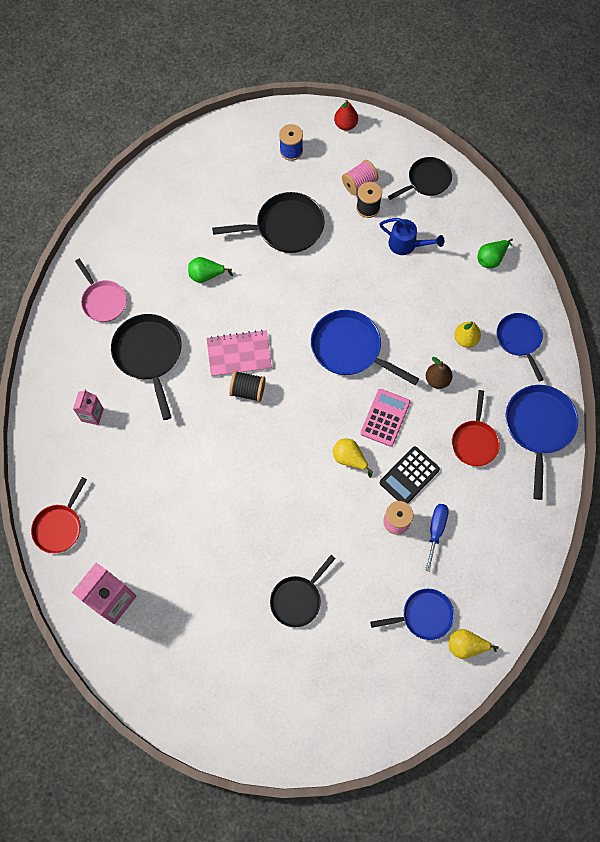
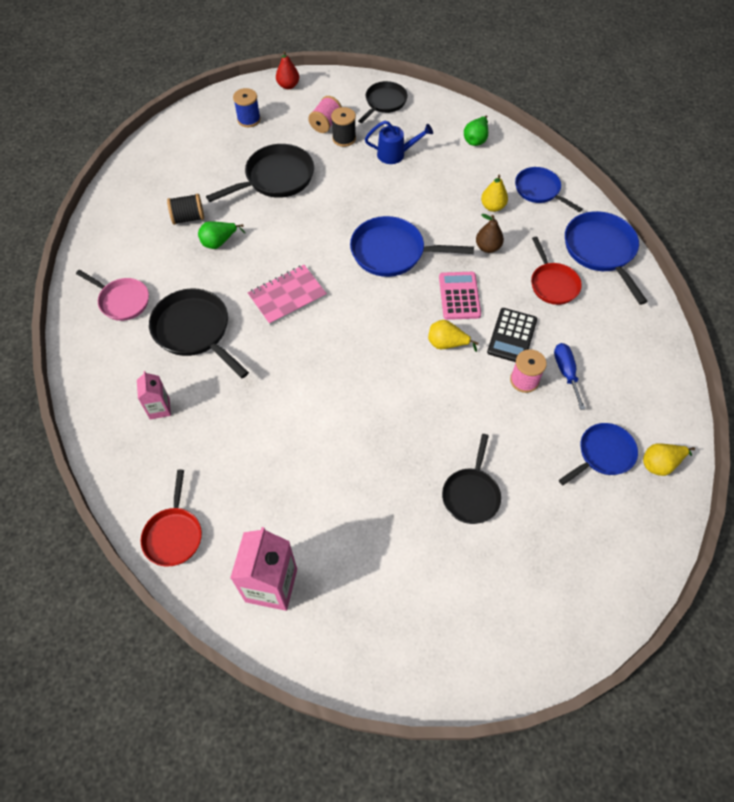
camera: 25 degrees left, 10 degrees down
black spool [229,371,265,402] -> black spool moved to [167,194,204,225]

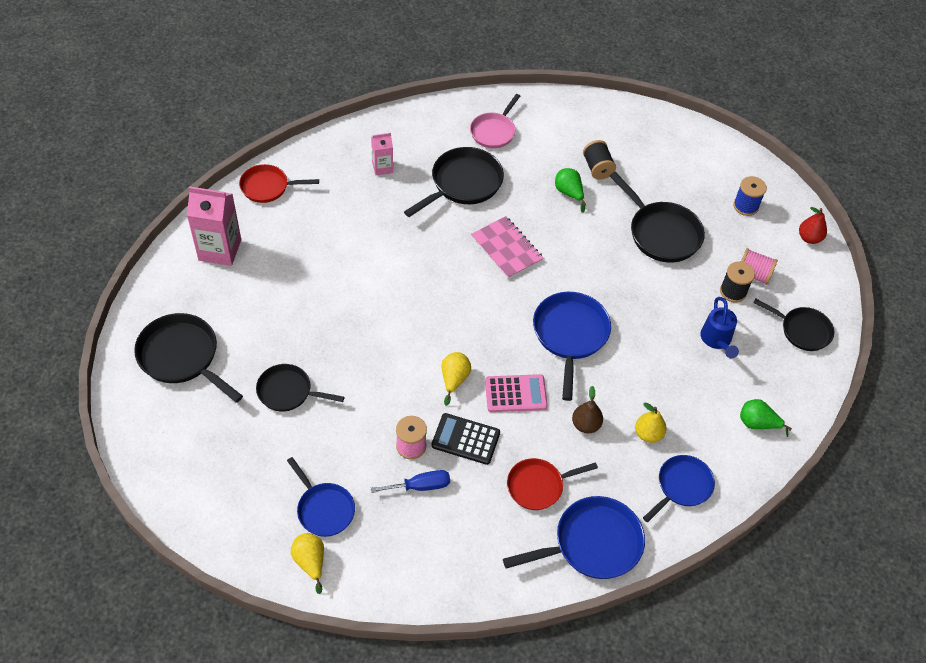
camera: 85 degrees right, 5 degrees down
none -> black pan [134,313,243,403]

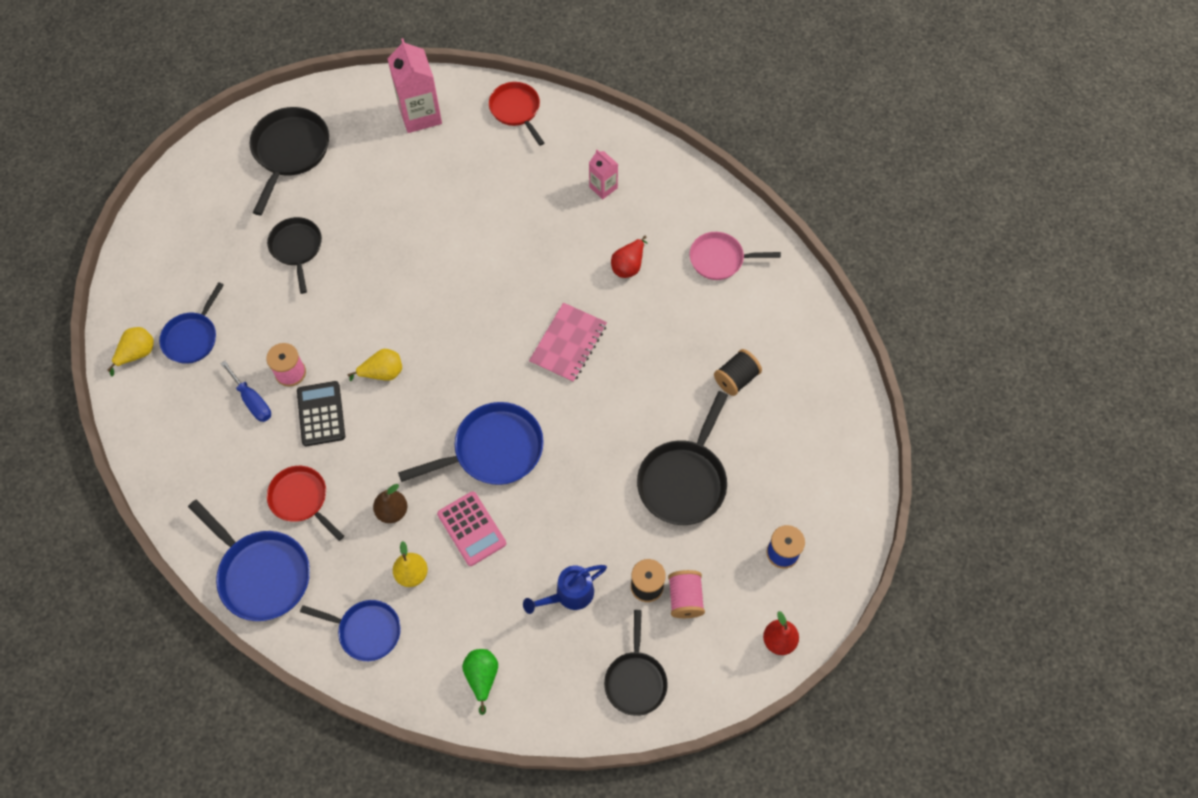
camera: 65 degrees right, 10 degrees up
black pan [404,147,504,217] -> red pear [611,236,648,278]
pink calculator [485,374,548,412] -> pink calculator moved to [437,491,506,566]
green pear [555,168,586,213] -> none

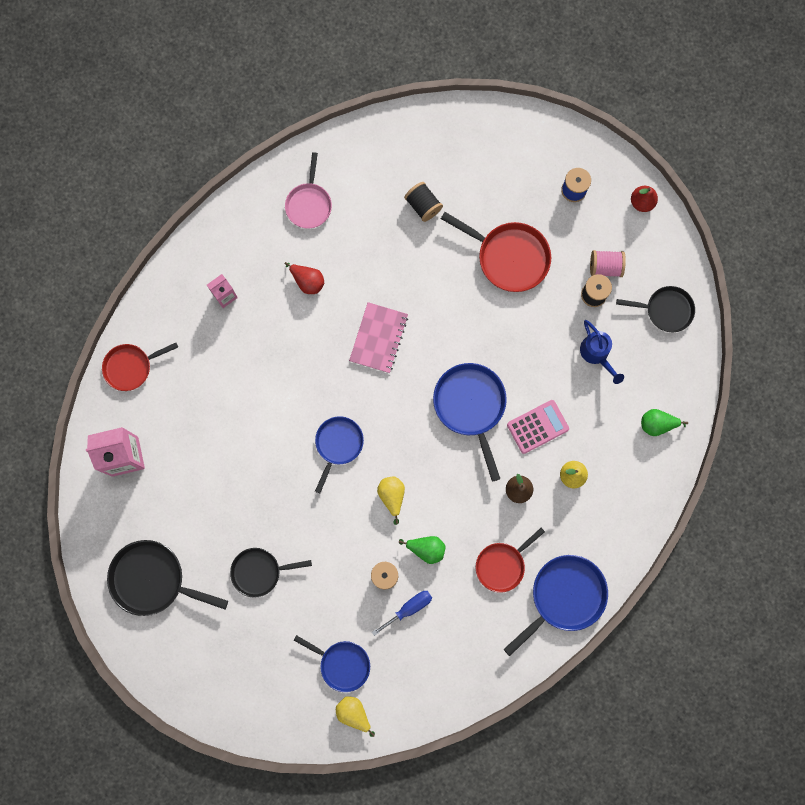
camera: 85 degrees left, 15 degrees up
black calculator [297,381,345,446] -> green pear [399,536,446,564]
blue pan [300,600,401,661] -> blue pan moved to [315,416,364,493]
pink notebook [529,303,607,383] -> pink notebook turned 75 degrees clockwise [349,302,408,373]
black pan [637,391,728,525] -> red pan [441,212,551,292]

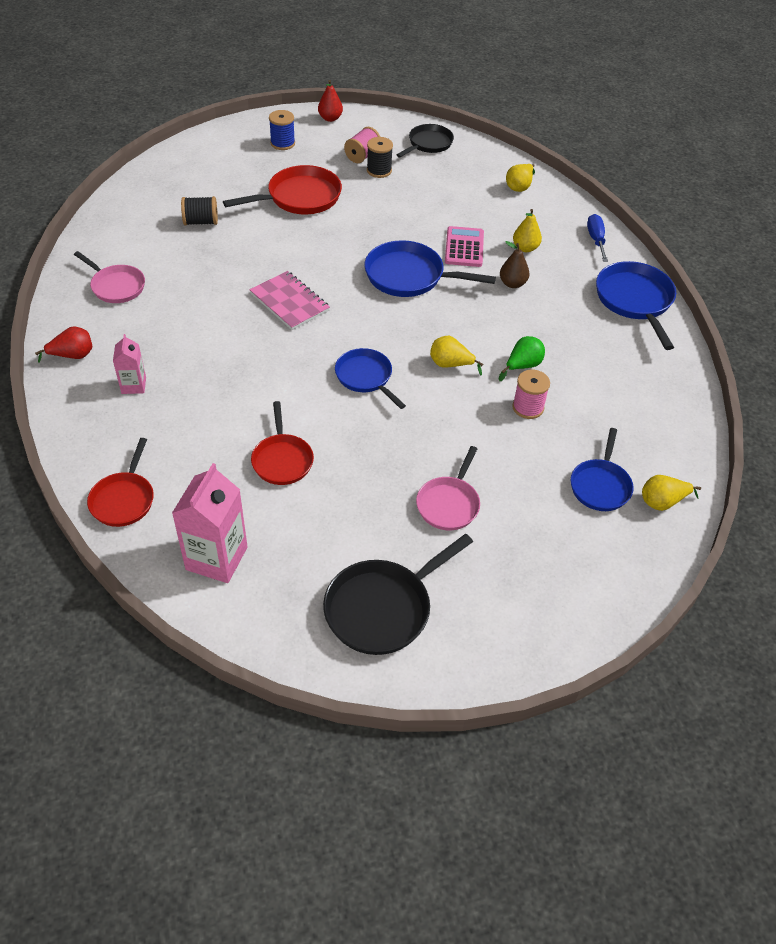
camera: 60 degrees left, 30 degrees down
black pan [230,548,312,598] -> pink pan [416,446,480,530]
red pear [285,262,324,294] -> red pear moved to [35,326,92,363]
blue pan [294,635,370,692] -> blue pan turned 135 degrees clockwise [571,428,634,511]
blue screwdriver [372,591,432,636] -> blue screwdriver moved to [587,214,608,262]
red pan [476,528,545,593] -> red pan moved to [251,401,314,485]
blue watering can [580,320,624,384] -> none
green pear [641,409,688,436] -> yellow pear [506,164,535,192]

